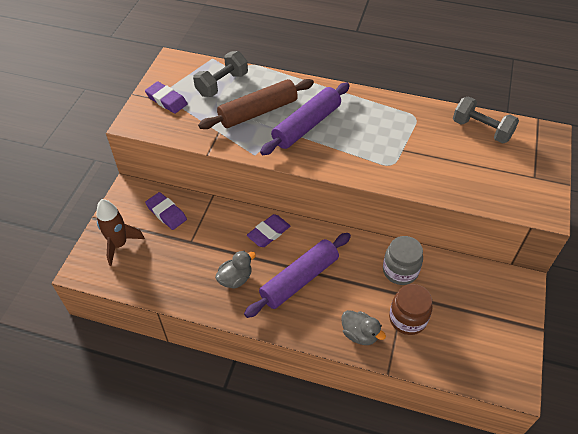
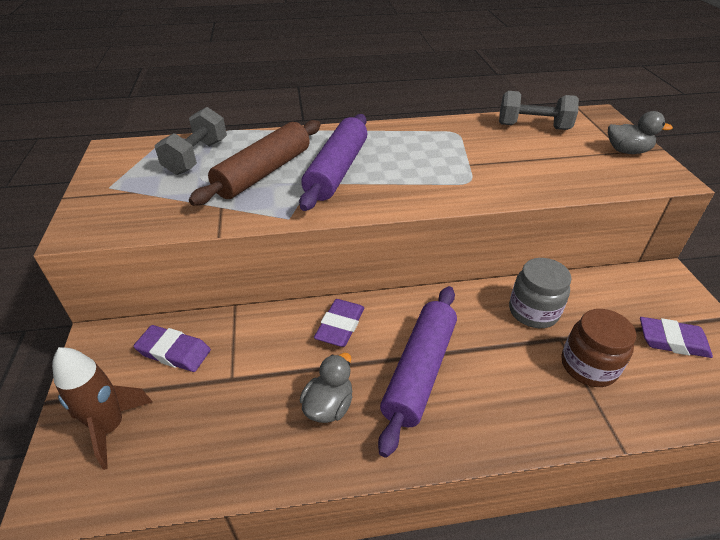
camera: 25 degrees left, 10 degrees down
purple eraser [145,81,188,114] -> purple eraser moved to [640,317,713,358]
grey duck [342,310,386,345] -> grey duck moved to [608,111,673,154]

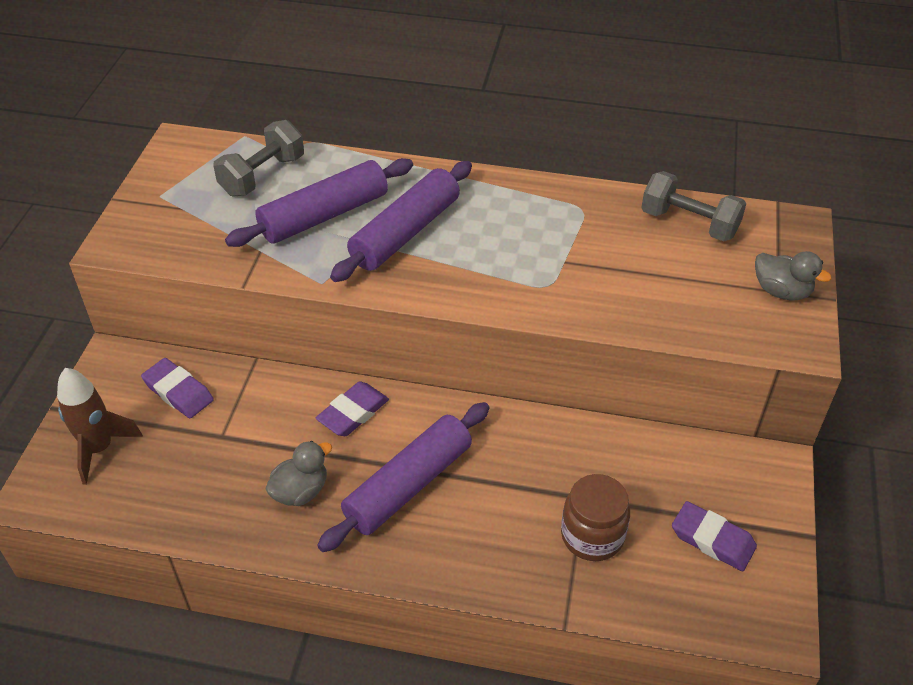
camera: 20 degrees right, 5 degrees up
brown rolling pin [189,120,321,206] -> purple rolling pin [225,158,413,247]
grey jar [509,258,571,328] -> none

